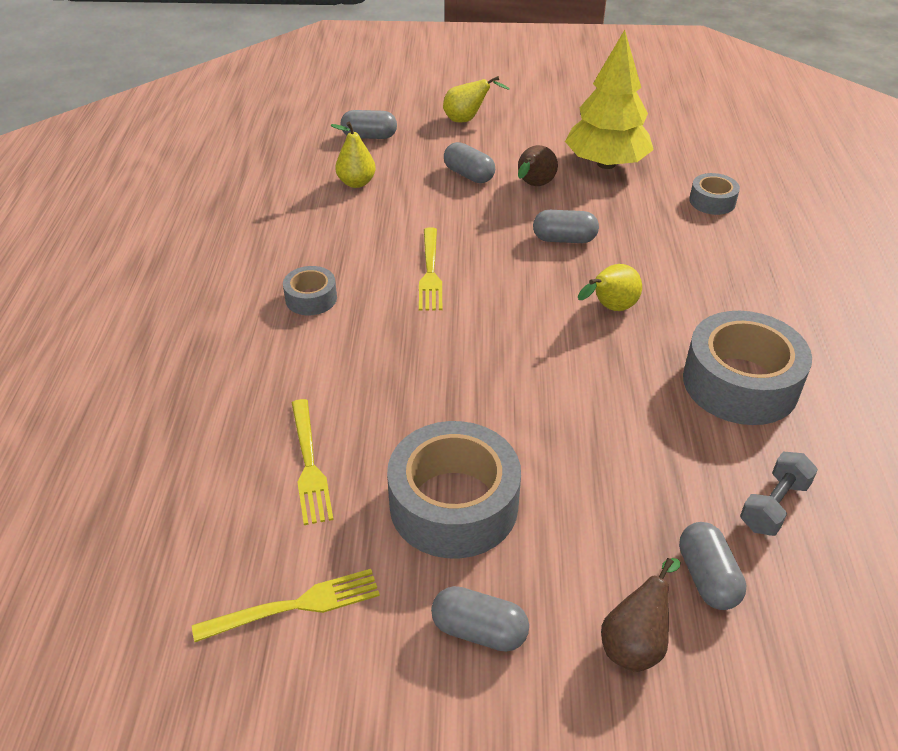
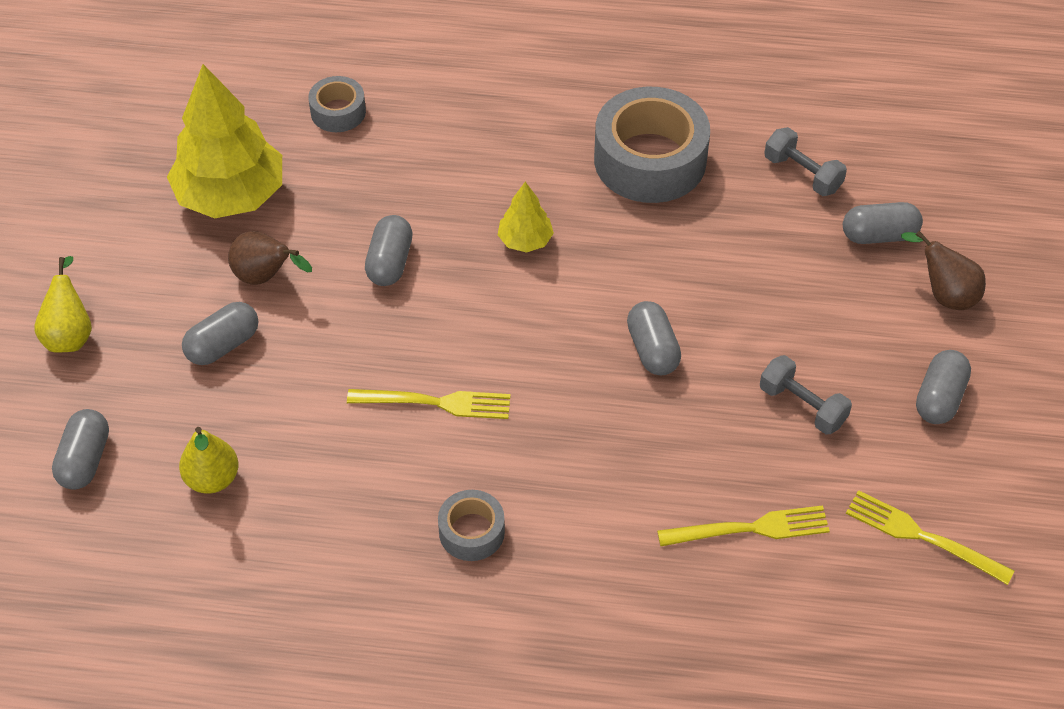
camera: 85 degrees left, 10 degrees up
yellow fork [192,569,380,642] -> yellow fork turned 45 degrees counterclockwise [846,490,1015,585]
grey tape [387,421,521,558] -> grey dumbbell [760,355,852,435]
yellow pear [578,264,642,311] -> yellow tree [498,182,554,253]
none -> grey capsule [627,301,681,375]

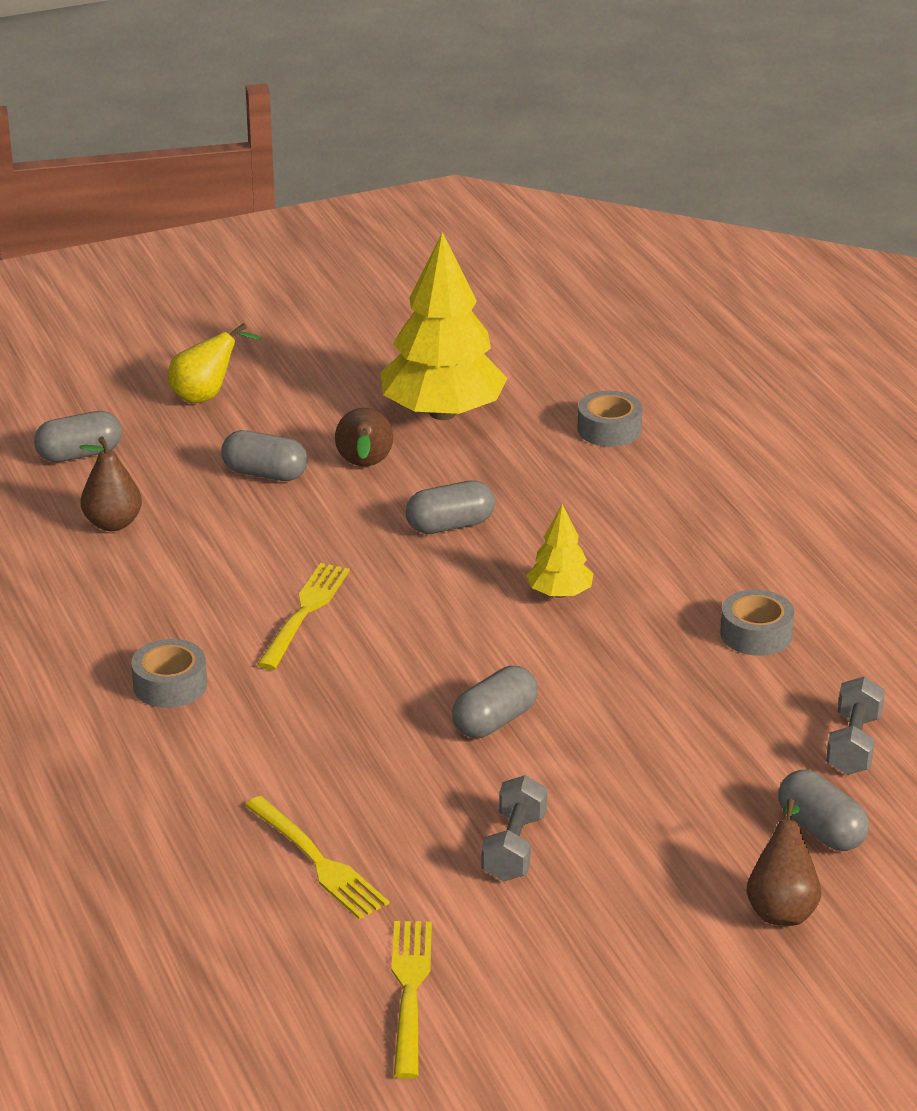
camera: 60 degrees right, 20 degrees down
yellow pear [179,427,238,494] -> brown pear [80,436,142,531]
yellow fork [347,389,511,419] -> yellow fork turned 135 degrees counterclockwise [257,563,350,670]
grey tape [594,87,710,203] -> grey tape [720,589,794,656], size x0.50
grey capsule [916,350,971,424] -> none

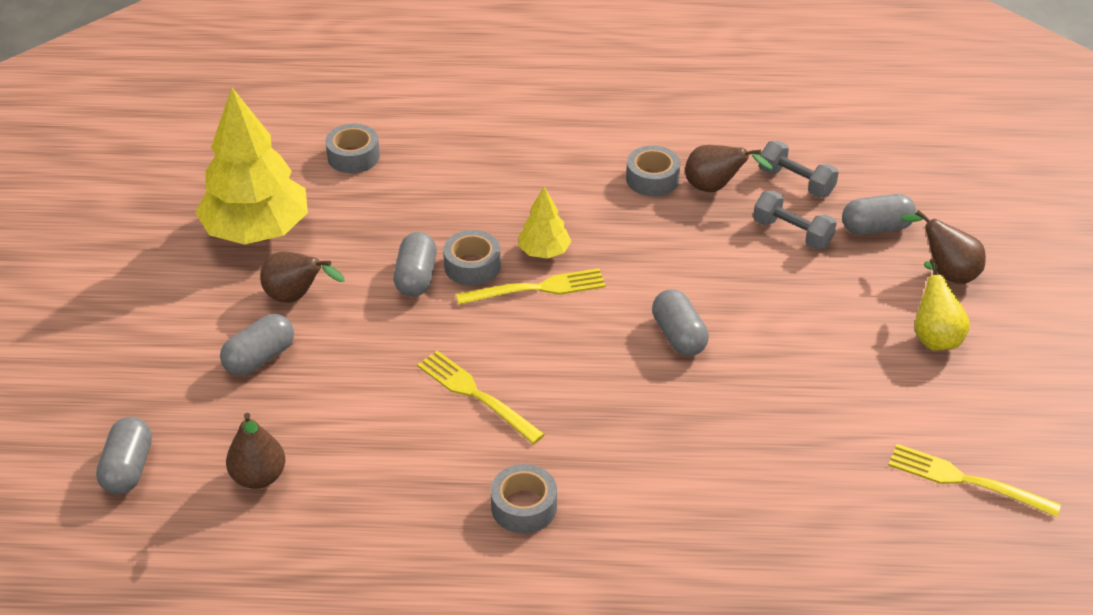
camera: 65 degrees left, 10 degrees up
yellow pear [168,323,262,403] -> yellow pear moved to [915,259,970,351]
yellow fork [245,796,389,919] -> yellow fork moved to [456,268,606,305]
grey dumbbell [481,775,547,882] -> grey dumbbell moved to [753,190,837,250]
none -> grey tape [443,230,501,286]
none -> brown pear [685,145,773,192]

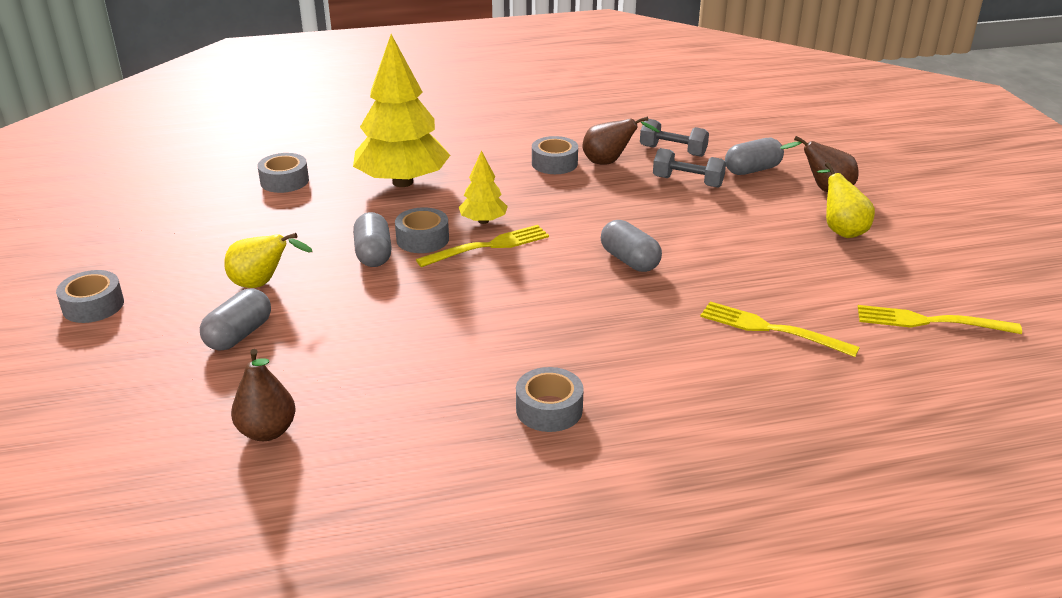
camera: 15 degrees left, 10 degrees down
grey capsule [96,417,152,495] -> none
yellow tree [195,88,308,245] -> yellow tree moved to [353,34,450,187]
brown pear [260,251,344,303] -> yellow pear [224,233,313,288]
yellow fork [417,351,545,444] -> yellow fork moved to [700,301,860,357]
none -> grey tape [56,270,124,323]

